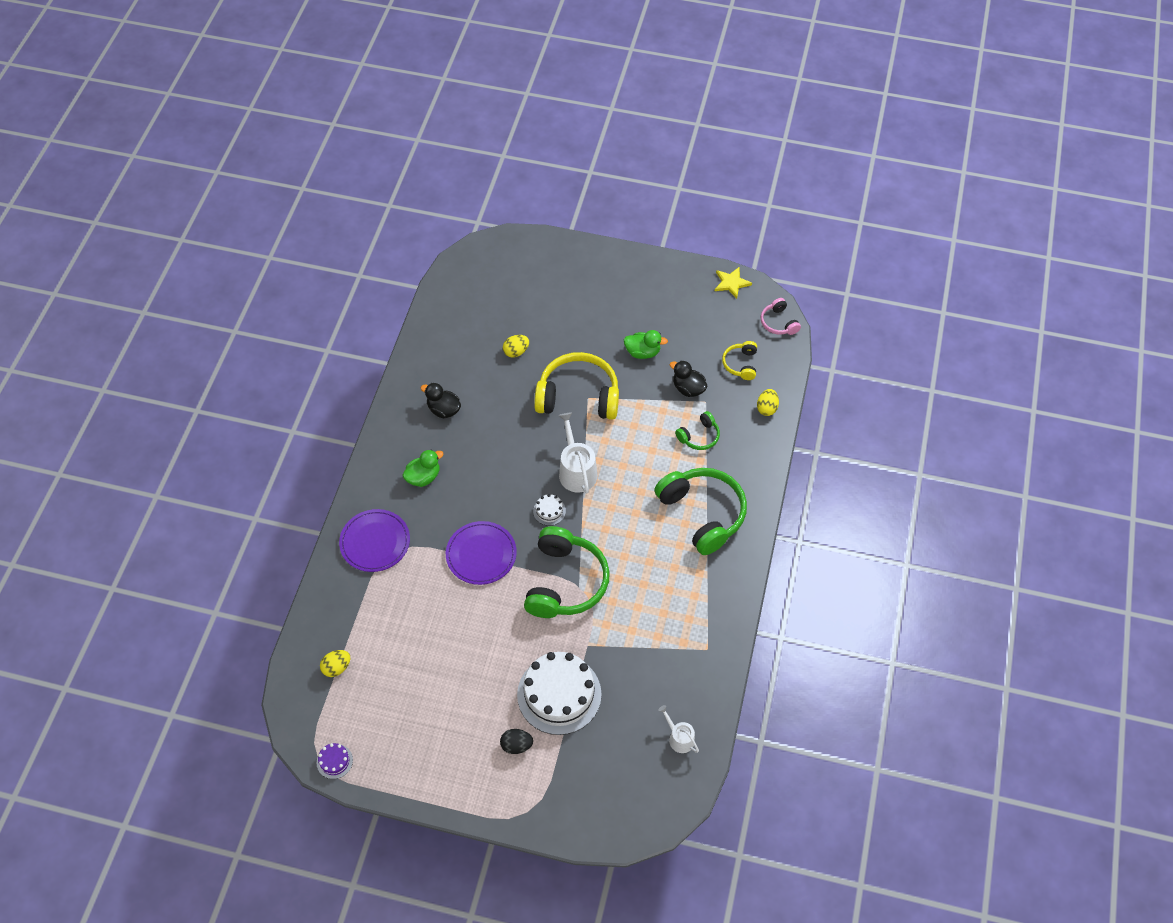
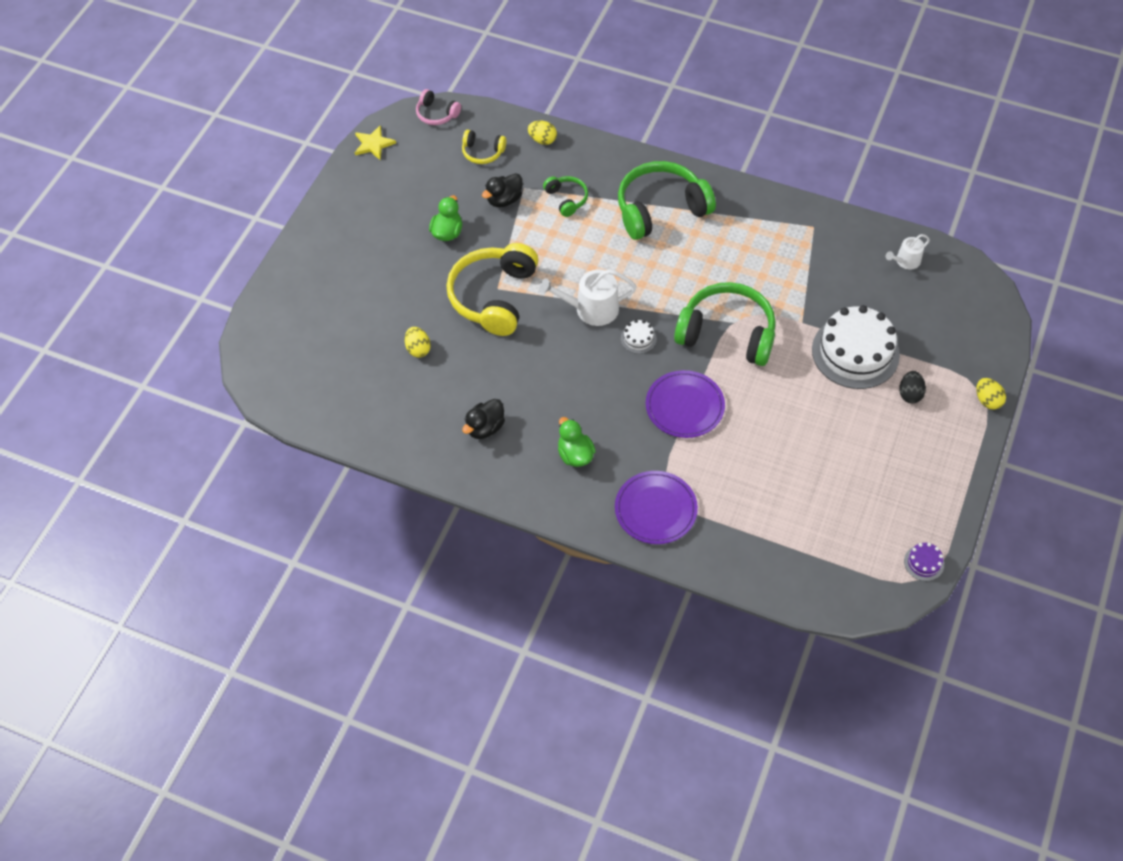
camera: 80 degrees left, 0 degrees up
yellow egg [320,650,350,677] -> yellow egg moved to [976,378,1006,410]
pink headphones [761,298,801,335] -> pink headphones turned 45 degrees clockwise [416,89,461,125]

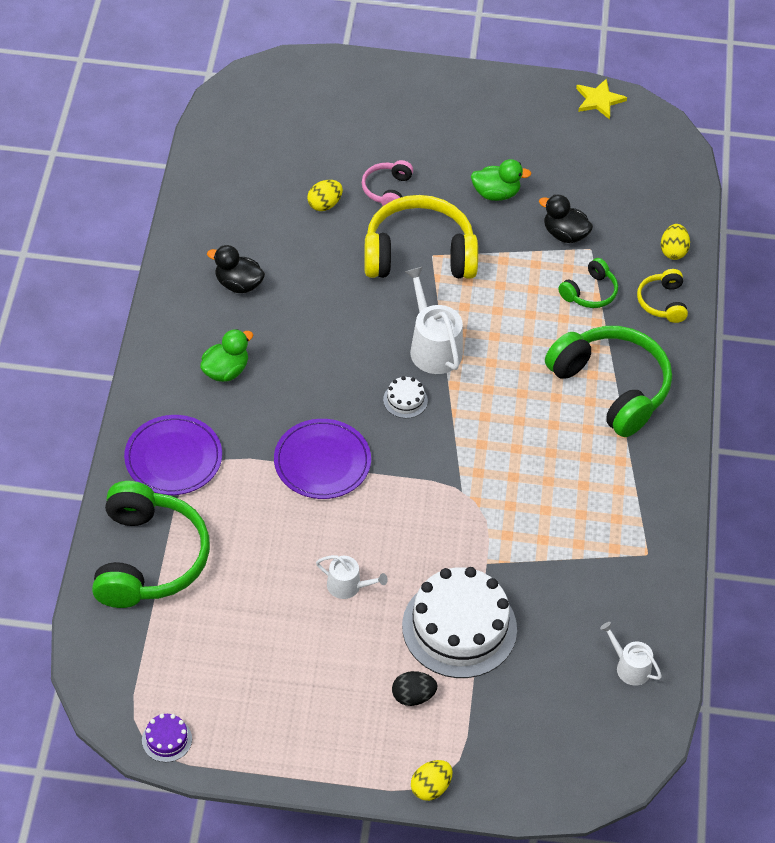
camera: 70 degrees right, 5 degrees down
pink headphones [416,89,461,125] -> pink headphones moved to [362,160,413,206]
yellow headphones [462,130,506,164] -> yellow headphones moved to [637,269,688,323]
green headphones [674,282,776,366] -> green headphones moved to [92,481,210,608]
none -> white watering can [316,555,388,599]

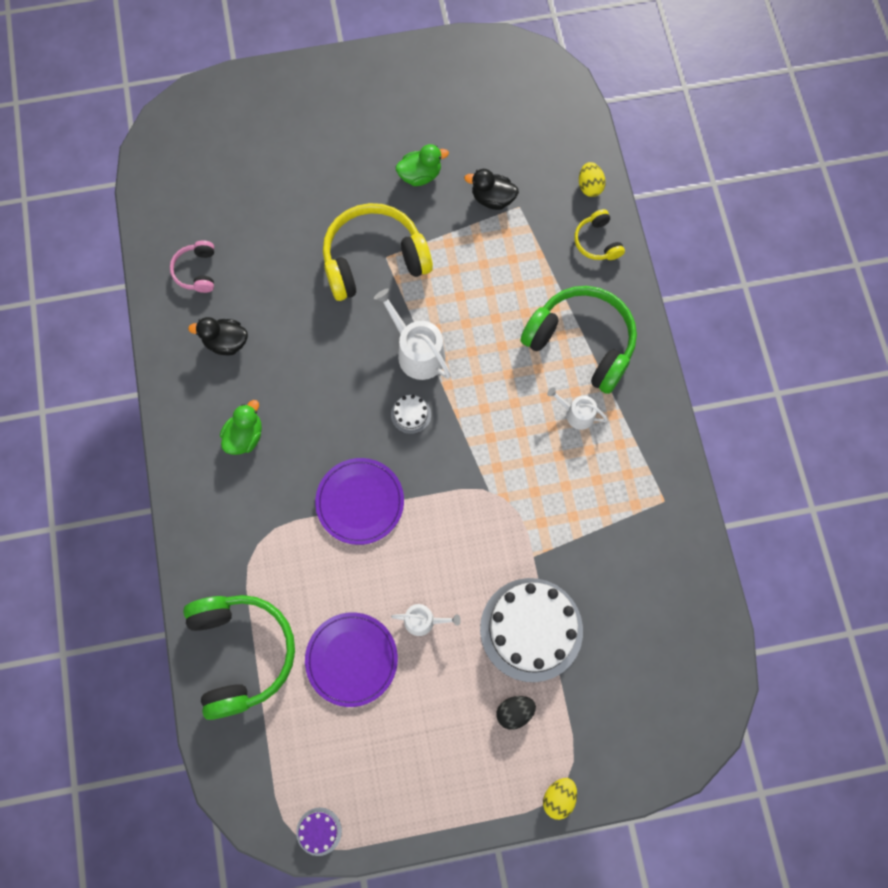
camera: 15 degrees left, 20 degrees up
purple plate [124,415,222,495] -> purple plate moved to [305,612,398,707]
yellow egg [307,180,343,211] -> none
pink headphones [362,160,413,206] -> pink headphones moved to [170,240,214,293]
green headphones [558,258,618,308] -> none
yellow star [576,78,627,120] -> none
white watering can [600,622,662,686] -> white watering can moved to [547,387,608,430]

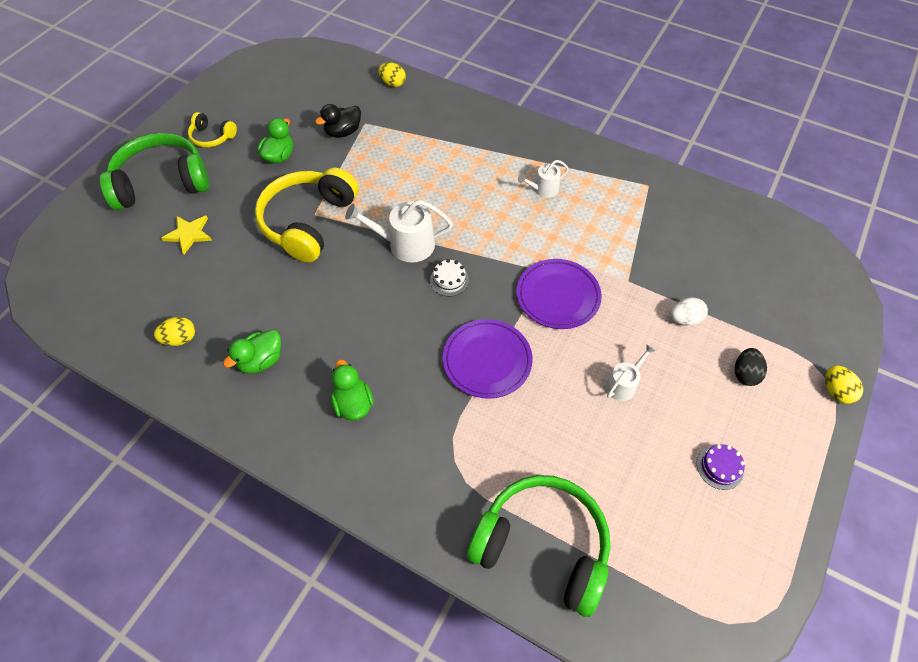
camera: 50 degrees left, 15 degrees down
pink headphones [170,240,214,293] -> yellow egg [154,317,195,346]
black duck [188,317,248,355] -> green duck [223,329,281,374]
purple cake [296,808,342,856] -> purple cake moved to [697,444,745,490]
purple plate [305,612,398,707] -> purple plate moved to [517,259,602,329]
white cake [480,578,583,682] -> white egg [671,297,708,326]
green headphones [520,286,637,394] -> green headphones moved to [100,133,209,210]
yellow headphones [574,209,625,260] -> yellow headphones moved to [188,112,237,148]
none -> yellow star [161,216,212,254]

